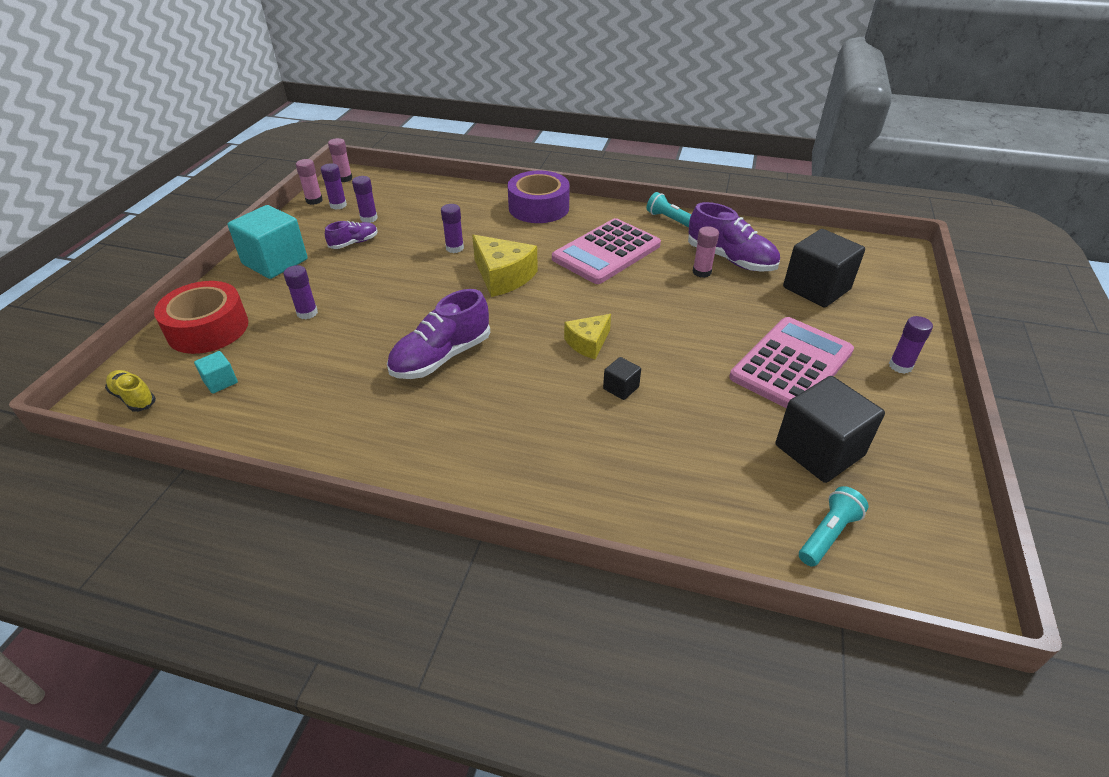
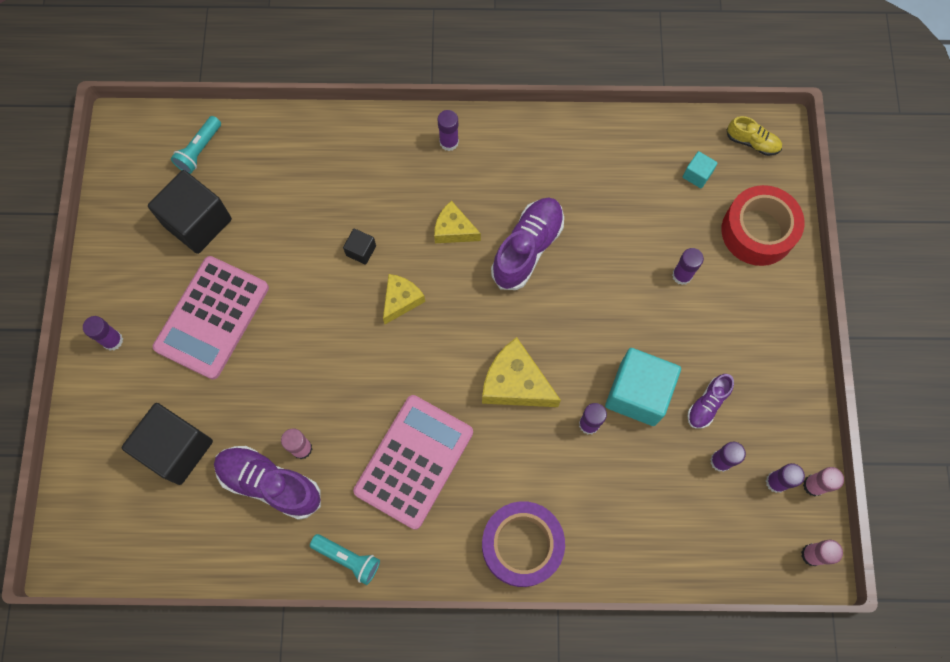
camera: 165 degrees right, 30 degrees up
turquoise cube [228,205,308,279] -> turquoise cube moved to [605,348,681,426]
none -> yellow cheese [434,201,481,243]
none -> purple glue stick [438,110,459,151]

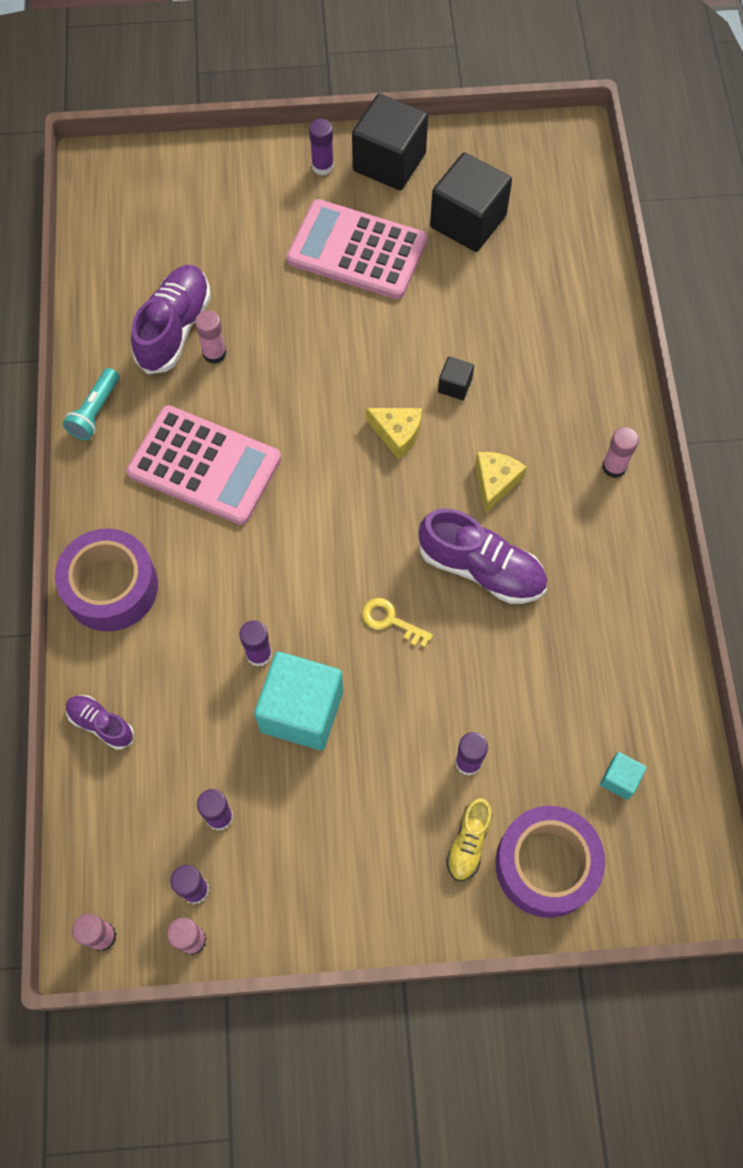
camera: 85 degrees right, 5 degrees down
black cube [122,403,213,485] -> black cube moved to [352,94,428,190]
turquoise flashlight [171,116,221,174] -> none
purple glue stick [438,110,459,151] -> pink glue stick [602,427,639,478]
yellow cheese [482,337,561,407] -> none
purple shoe [688,374,734,429] -> purple shoe moved to [66,695,134,750]
red tape [721,185,804,266] -> purple tape [495,806,605,918]
yellow shoe [727,116,782,156] -> yellow shoe moved to [446,798,493,881]
none -> yellow key [362,598,433,648]

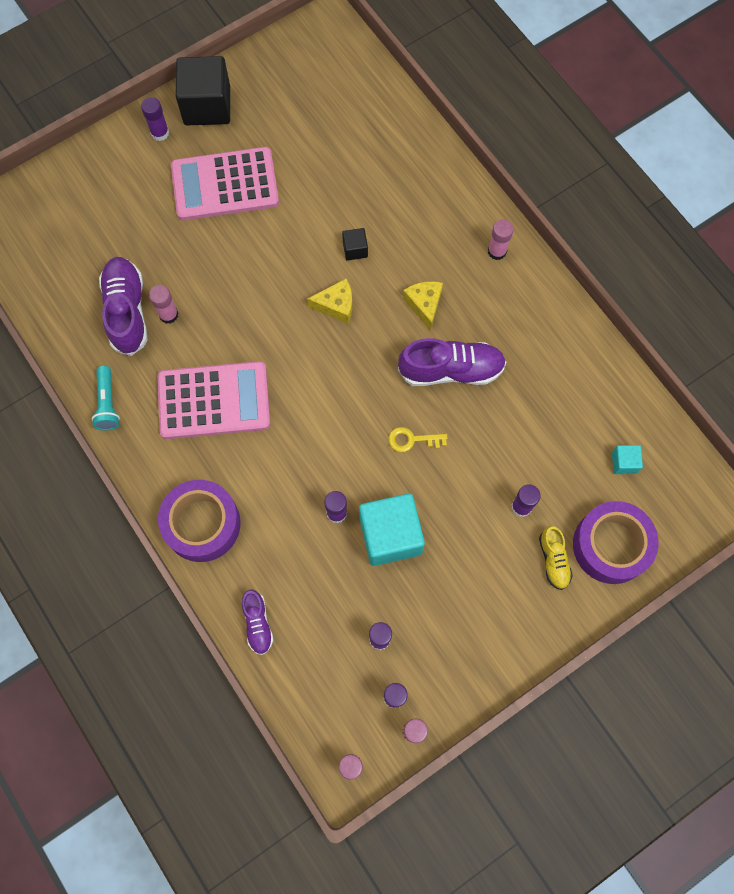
camera: 30 degrees left, 5 degrees up
purple shoe [66,695,134,750] -> purple shoe turned 105 degrees counterclockwise [242,590,273,655]
black cube [430,152,512,252] -> none

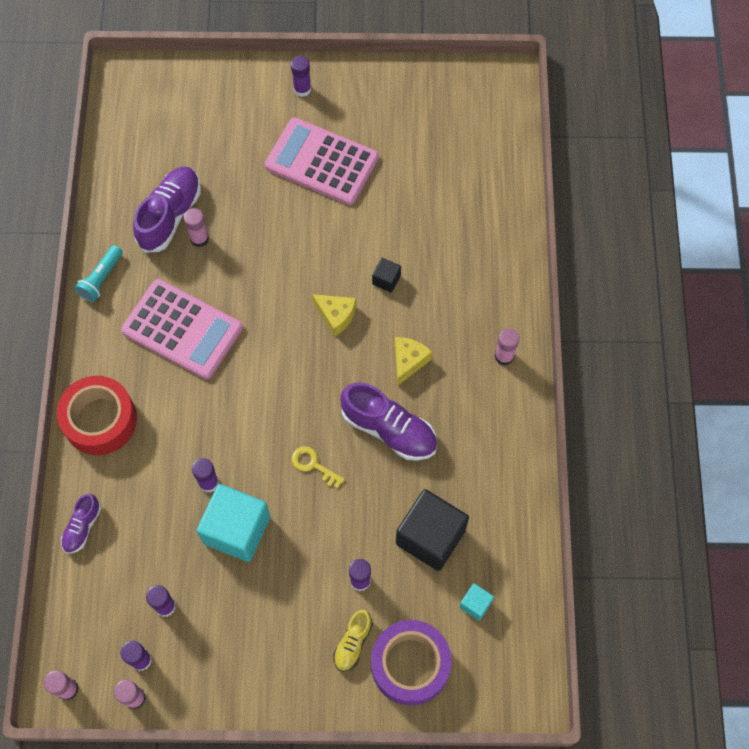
camera: 35 degrees right, 5 degrees down
purple tape [158,480,240,562] -> red tape [57,376,137,455]
black cube [176,56,230,125] -> black cube moved to [396,489,469,571]

